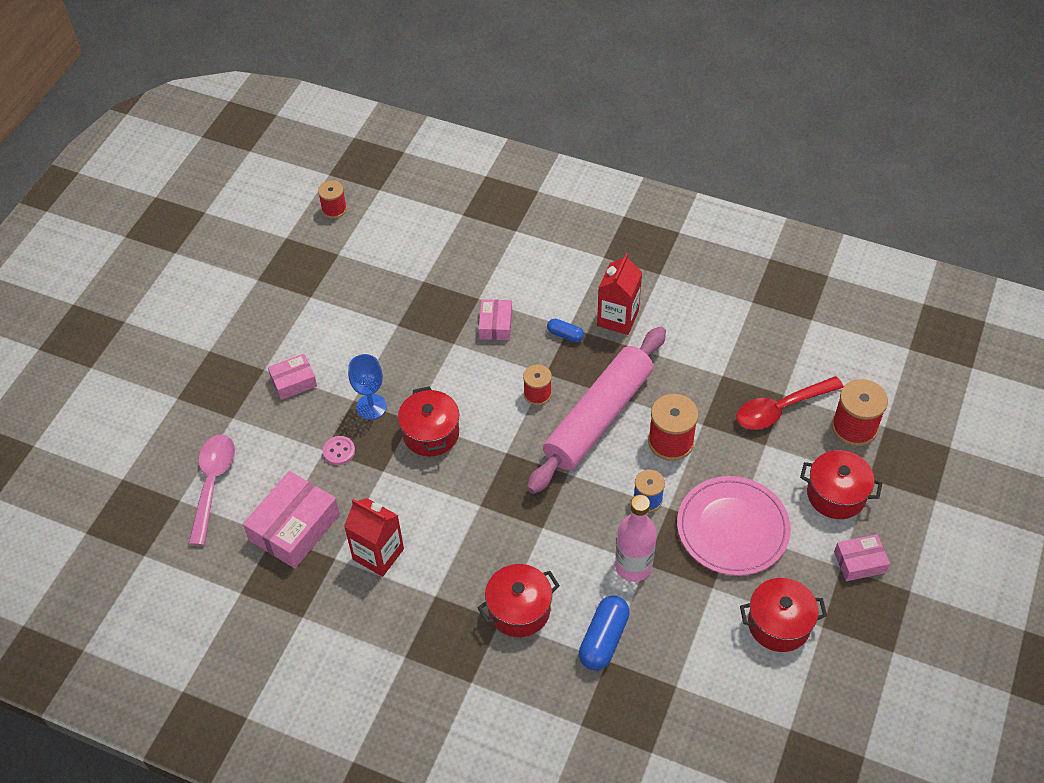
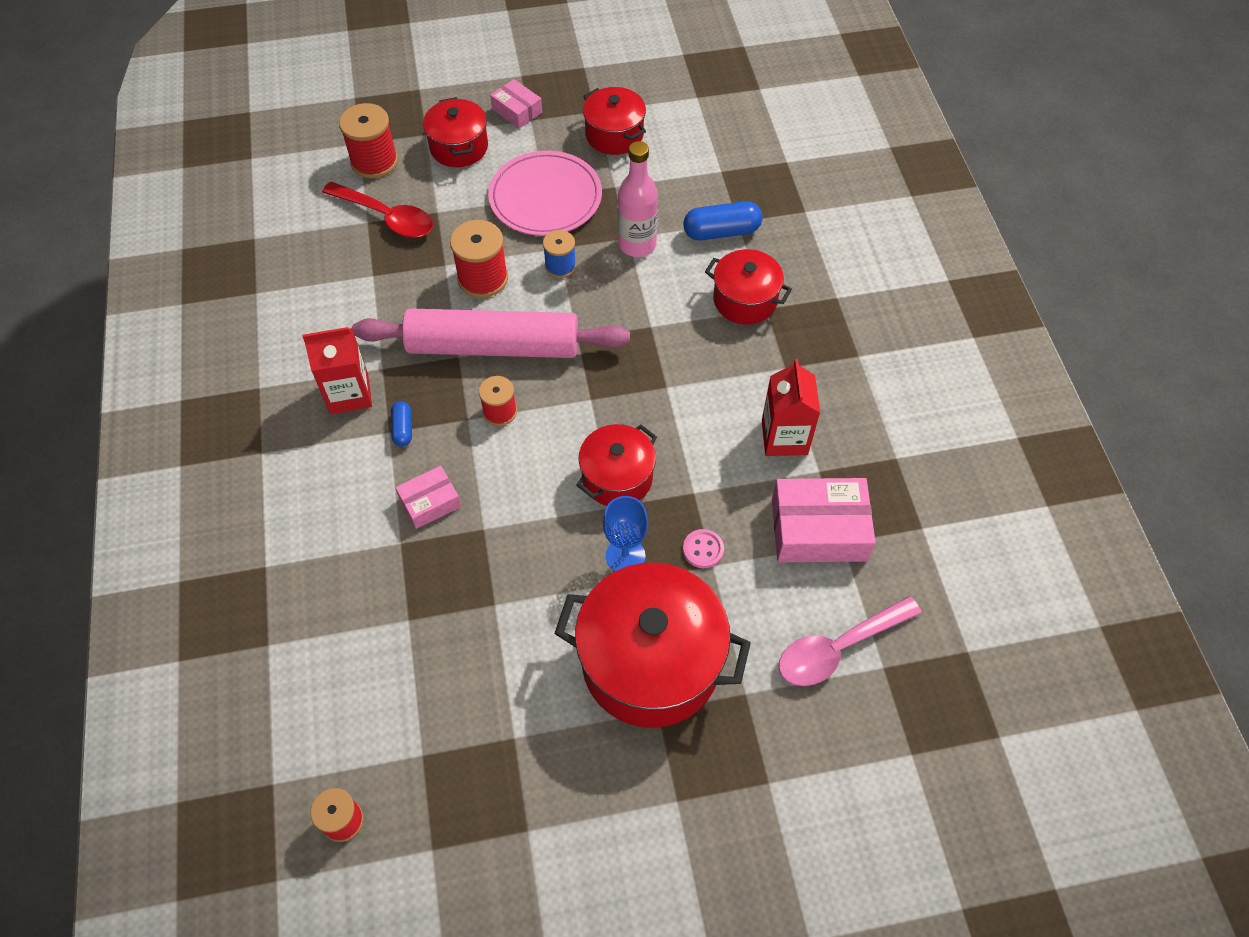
camera: 125 degrees left, 5 degrees up
pink box [268,354,317,400] -> red pot [554,563,751,728]

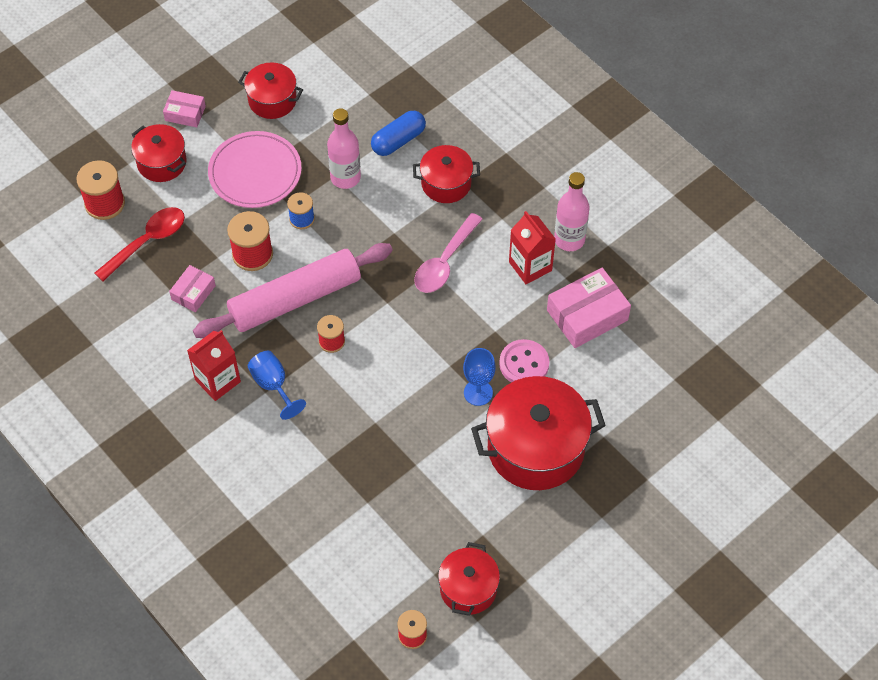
camera: 30 degrees left, 0 degrees up
red spoon [322,182,433,238] -> red spoon turned 45 degrees counterclockwise [95,207,185,281]
blue capsule [391,401,412,447] -> blue goblet [248,351,306,420]
pink box [395,466,461,529] -> pink box moved to [169,265,216,312]
red pot [576,424,657,506] -> red pot moved to [438,542,500,616]
pink button [683,529,724,568] -> pink button [499,339,549,383], size x1.68
pink spoon [779,596,922,686] -> pink spoon moved to [414,213,483,293]
none -> pink bottle [554,172,590,251]

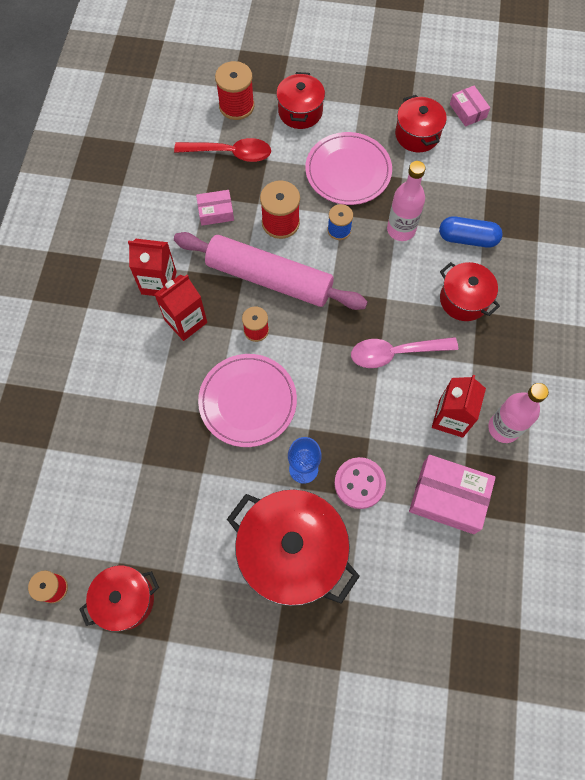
camera: 50 degrees right, 10 degrees up
pink box [163,90,206,127] -> pink box moved to [450,86,490,127]
blue goblet [248,351,306,420] -> red carton [154,275,207,341]
none -> pink plate [198,354,297,447]

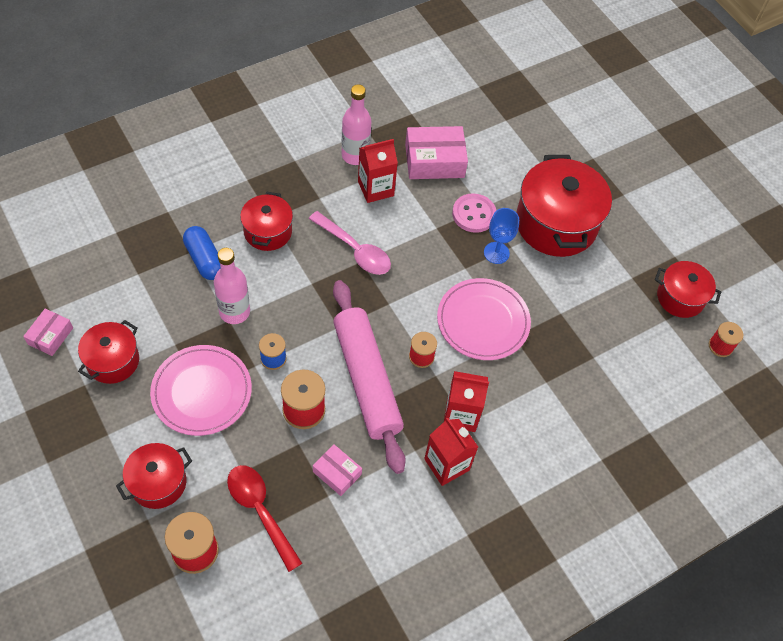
camera: 135 degrees left, 10 degrees down
pink box [409,455,496,534] -> pink box turned 75 degrees counterclockwise [405,126,468,179]

